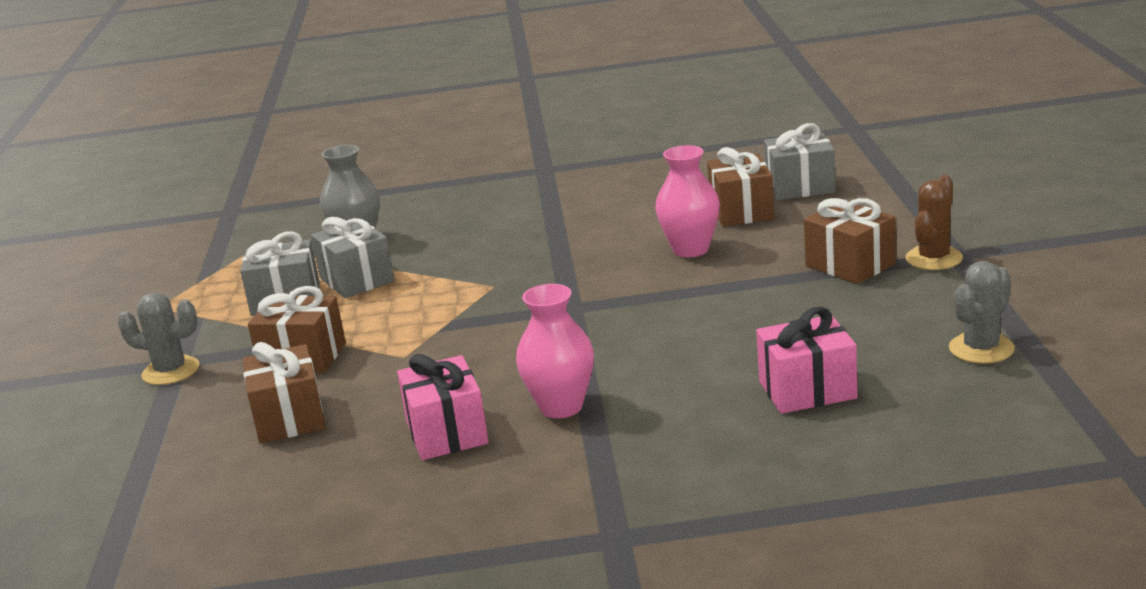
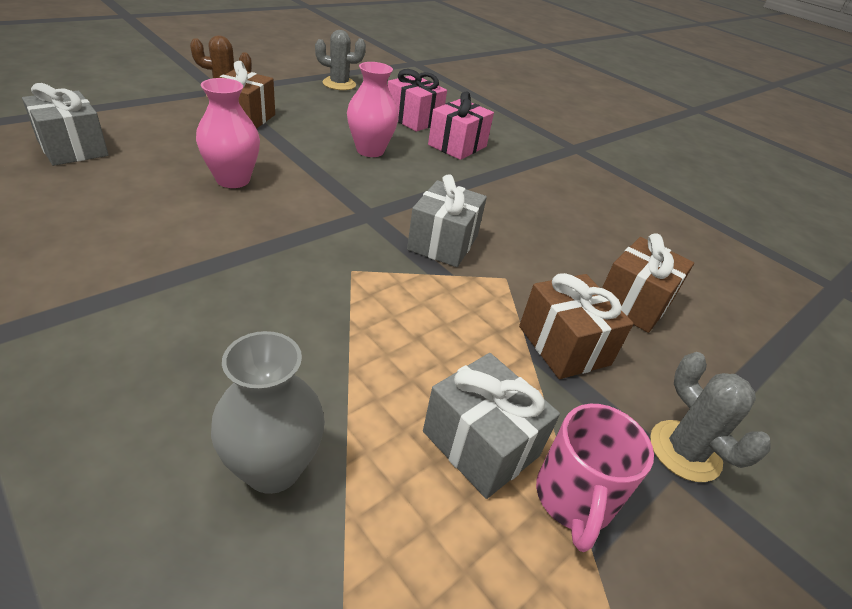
camera: 135 degrees left, 15 degrees up
grey gift [311,217,394,298] -> grey gift moved to [407,174,487,267]
pink gift [397,354,489,460] -> pink gift moved to [428,92,494,160]
pink vase [516,284,594,418] -> pink vase moved to [347,62,399,157]
brown gift [707,147,775,227] -> none
none -> pink mug [536,404,654,552]

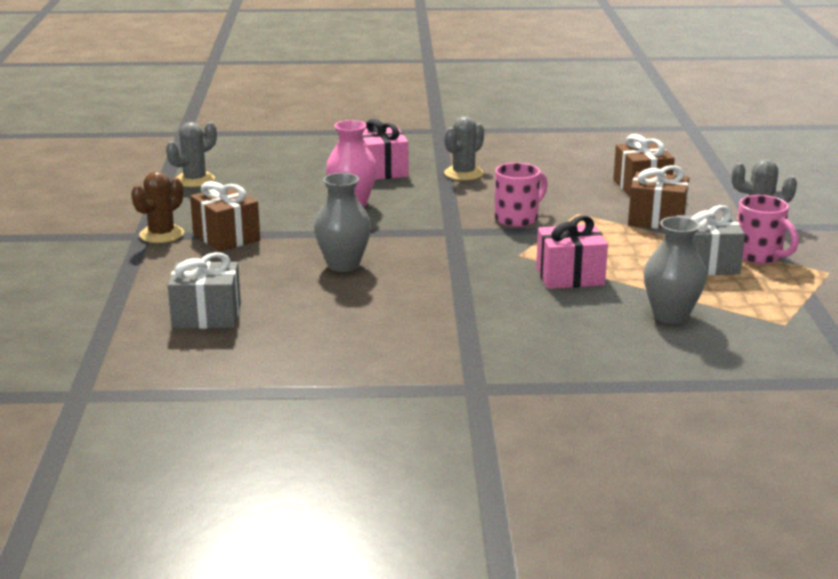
camera: 45 degrees left, 15 degrees down
pink vase [196,78,260,188] -> grey vase [314,173,371,272]
pink gift [387,69,447,132] -> pink gift moved to [536,215,608,289]
grey gift [407,174,487,267] -> pink mug [494,163,548,227]
none -> grey cactus [444,116,484,180]

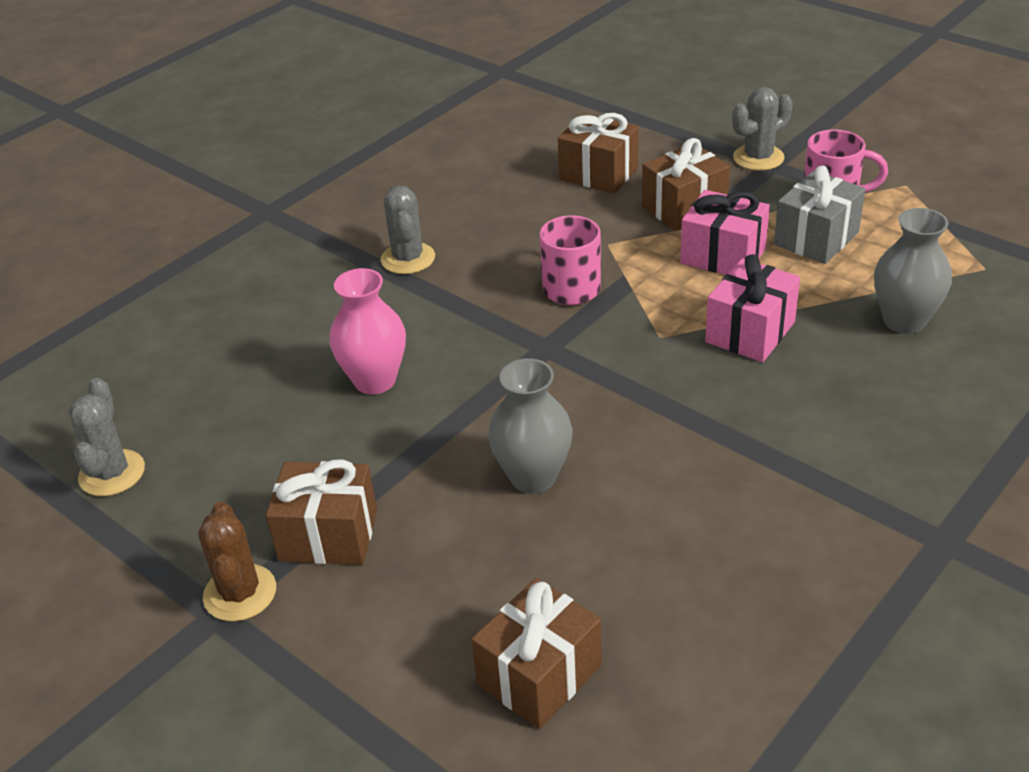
camera: 45 degrees left, 15 degrees up
grey gift [168,252,241,329] -> brown gift [471,578,602,729]
pink gift [362,119,408,180] -> pink gift moved to [680,190,770,275]

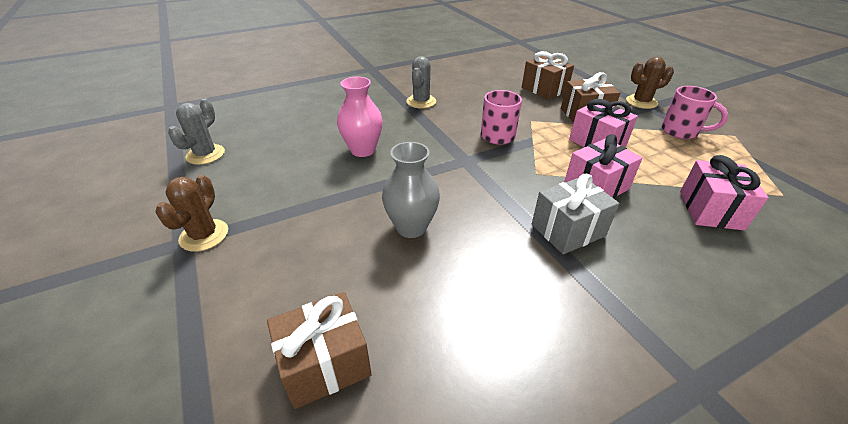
camera: 20 degrees right, 0 degrees up
brown gift [266,459,377,565] -> none
grey cactus [732,87,793,171] -> brown cactus [626,57,674,109]
grey gift [774,165,865,264] -> grey gift moved to [532,174,619,254]
grey vase [874,208,952,334] -> pink gift [680,155,769,231]

